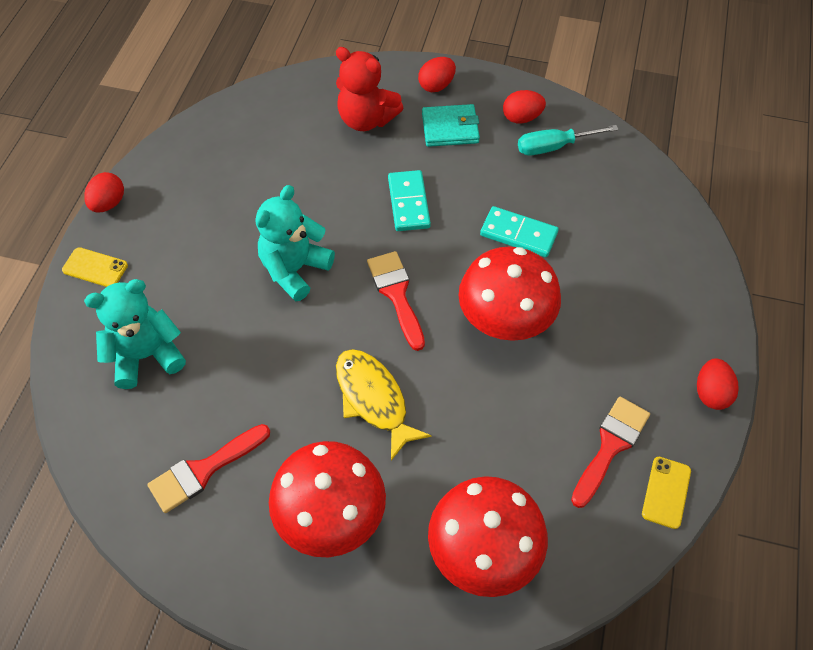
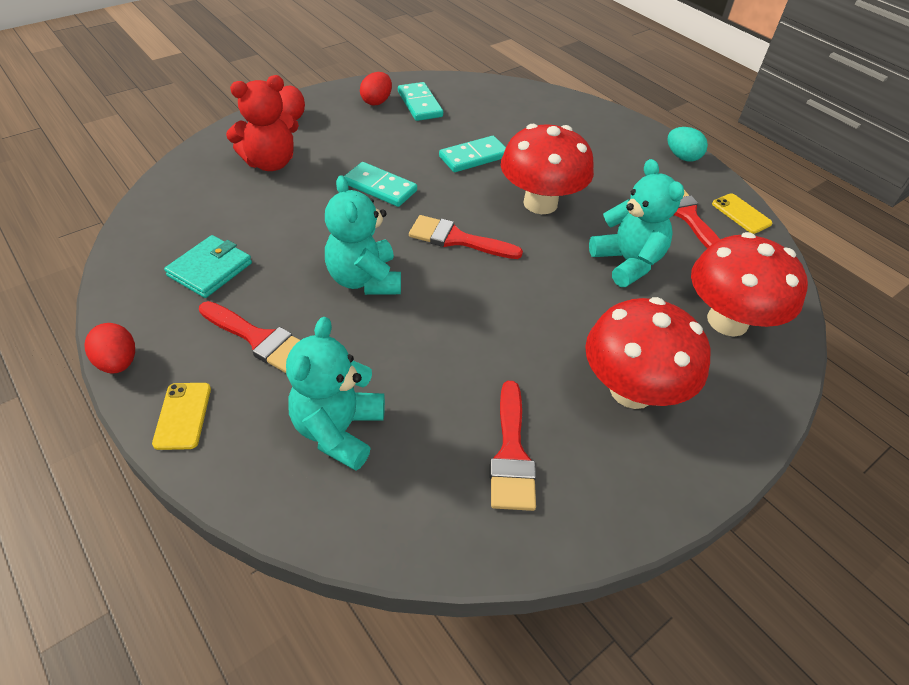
camera: 55 degrees left, 10 degrees down
yellow phone [62,247,128,287] -> yellow phone turned 60 degrees counterclockwise [152,383,211,450]
yellow fish [336,349,432,461] -> none
turquoise wallet [422,104,480,147] -> turquoise wallet moved to [164,235,252,298]
turquoise screwdriver [518,125,619,156] -> turquoise domino [398,82,443,121]
red egg [697,358,739,410] -> turquoise egg [667,127,708,161]
none -> red brush [199,301,300,373]
none -> turquoise teddy bear [589,159,684,287]

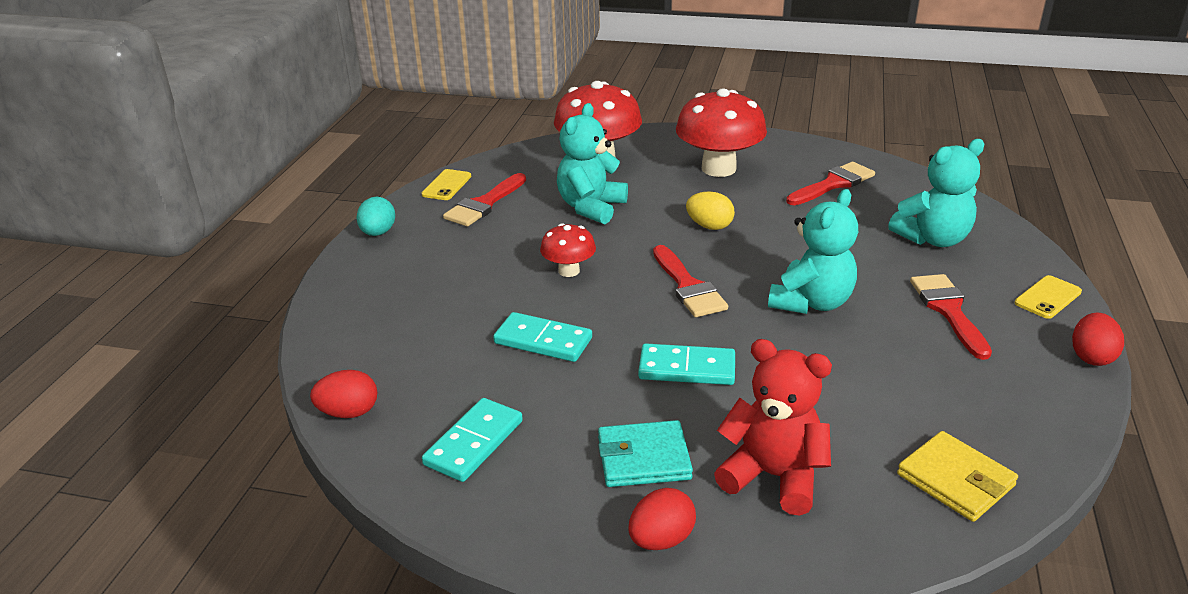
camera: 125 degrees left, 15 degrees down
turquoise wallet [164,235,252,298] -> turquoise wallet moved to [598,420,693,487]
turquoise domino [344,162,417,207] -> turquoise domino turned 75 degrees counterclockwise [638,343,735,385]
red egg [360,72,392,105] -> red egg moved to [310,370,377,418]
red mushroom [501,124,594,214] -> red mushroom [540,223,596,277], size x0.53
none -> yellow egg [686,191,735,230]
none -> yellow wallet [897,431,1018,522]

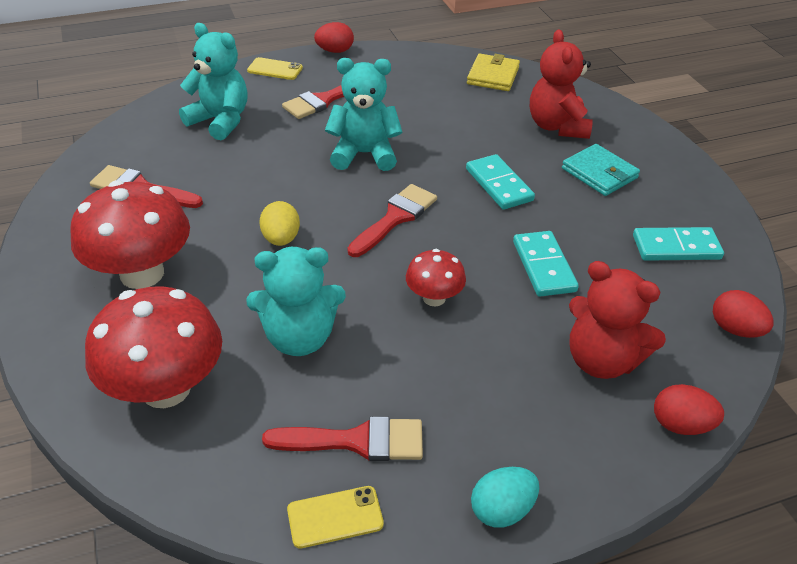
camera: 125 degrees left, 10 degrees up
red egg [628,488,696,550] -> red egg moved to [654,384,724,435]
none -> red teddy bear [569,261,666,379]

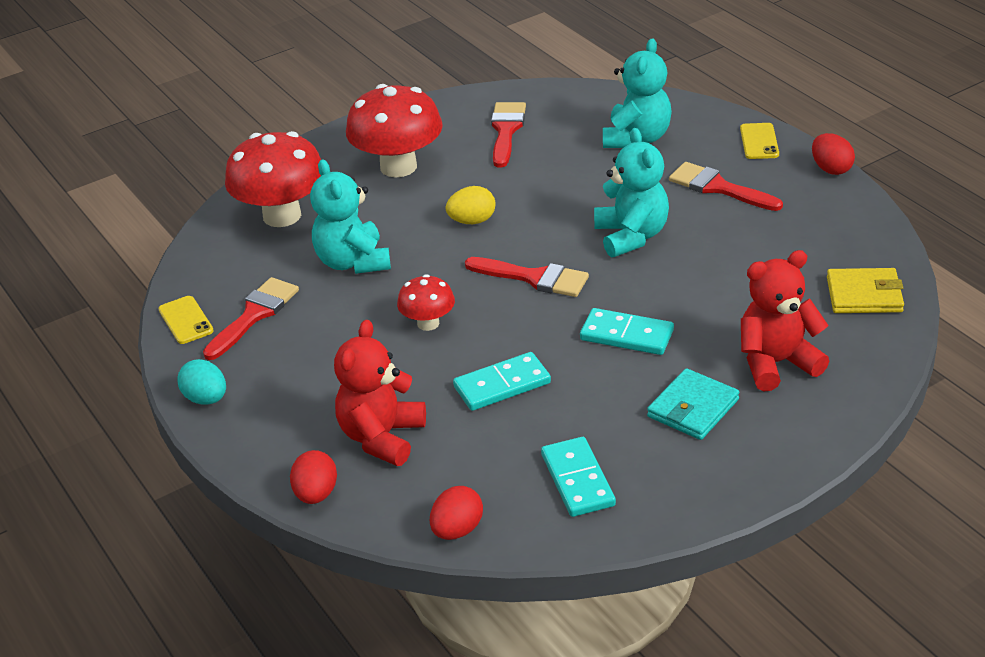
camera: 80 degrees right, 5 degrees down
red brush [262,416,423,461] -> red brush turned 135 degrees counterclockwise [203,277,299,360]
turquoise domino [466,154,535,210] -> turquoise domino turned 60 degrees clockwise [580,308,674,355]

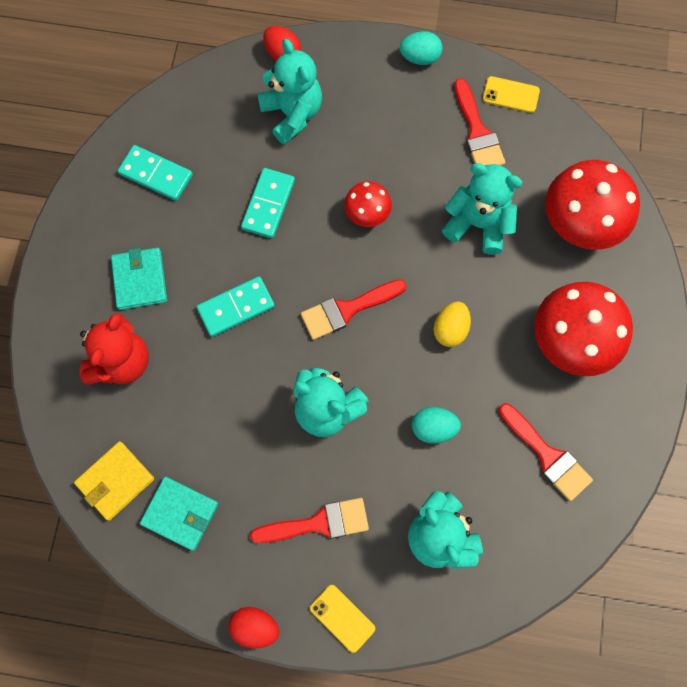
camera: 130 degrees right, 35 degrees up
red teddy bear [334,320,426,466] -> turquoise teddy bear [257,39,322,145]
red egg [430,486,483,540] -> none
none -> turquoise wallet [140,477,218,551]
none -> turquoise egg [412,407,461,443]

